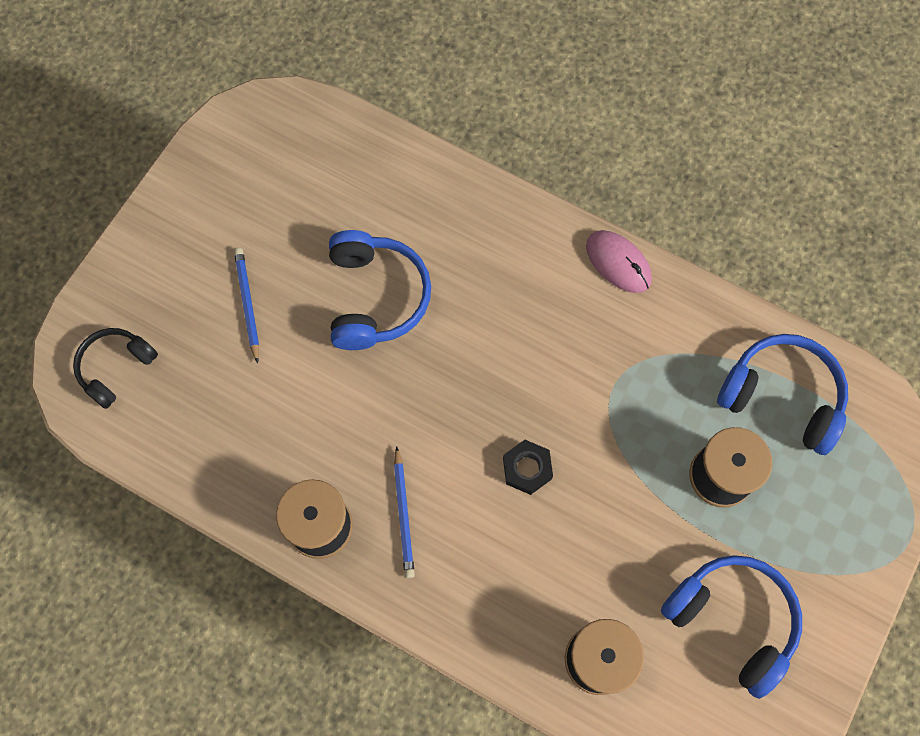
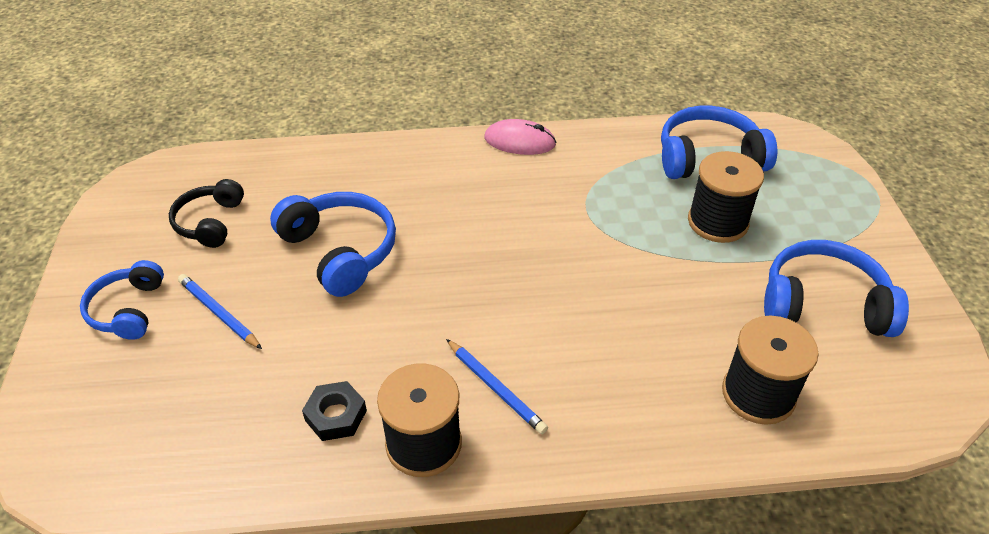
camera: 35 degrees left, 25 degrees down
black headphones [73,328,158,409] -> black headphones moved to [169,179,244,248]
black nut [503,440,553,495] -> black nut moved to [302,381,367,441]
none -> blue headphones [80,260,164,340]

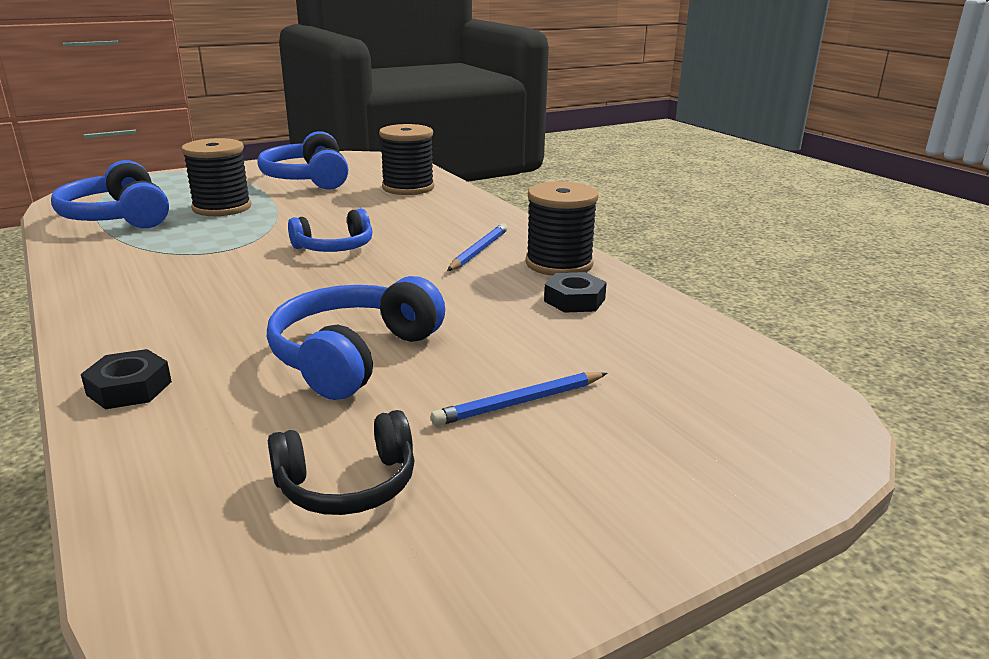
camera: 115 degrees left, 20 degrees down
blue headphones [80,260,164,340] -> blue headphones moved to [288,208,373,252]
blue pencil [178,274,262,349] -> blue pencil turned 45 degrees clockwise [431,372,607,426]
pink mouse [484,119,556,155] -> none
none -> black nut [81,349,172,409]

